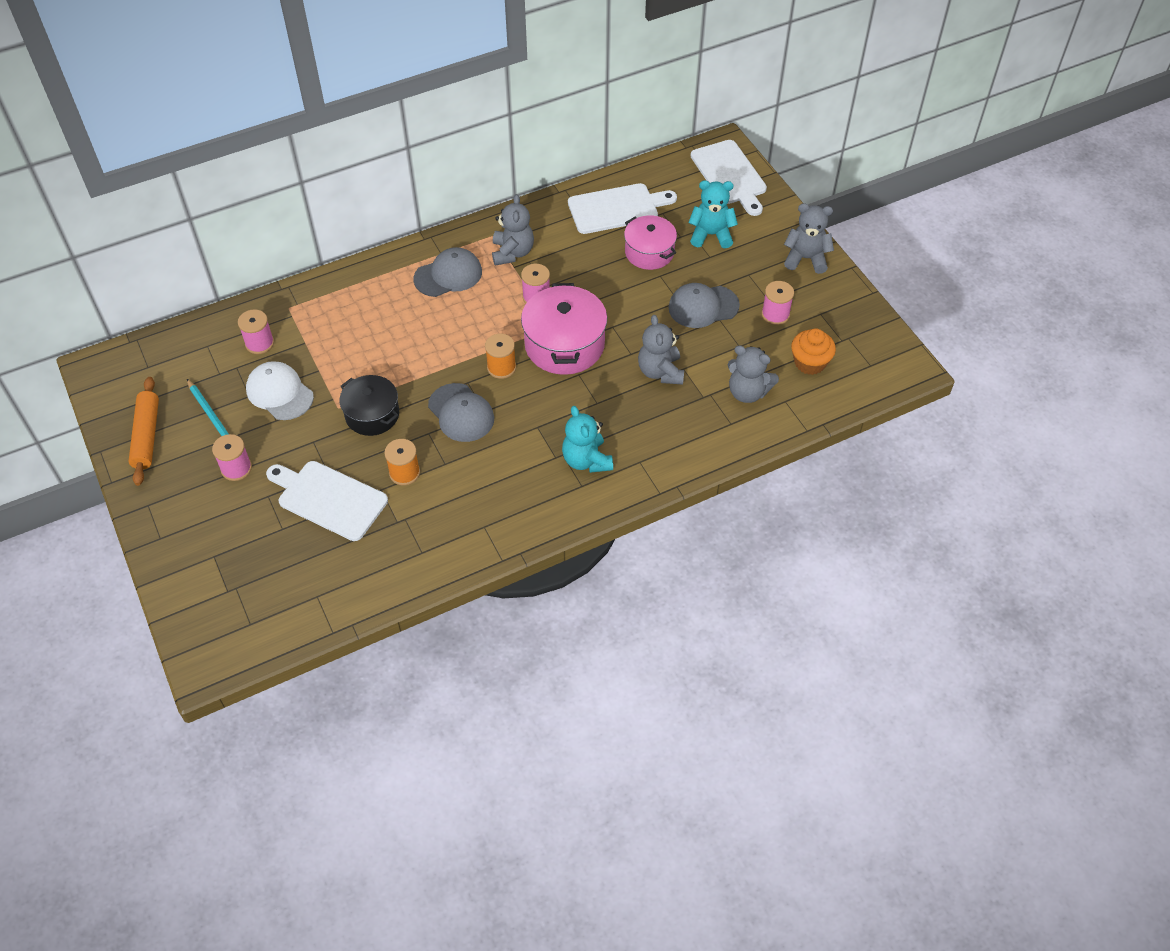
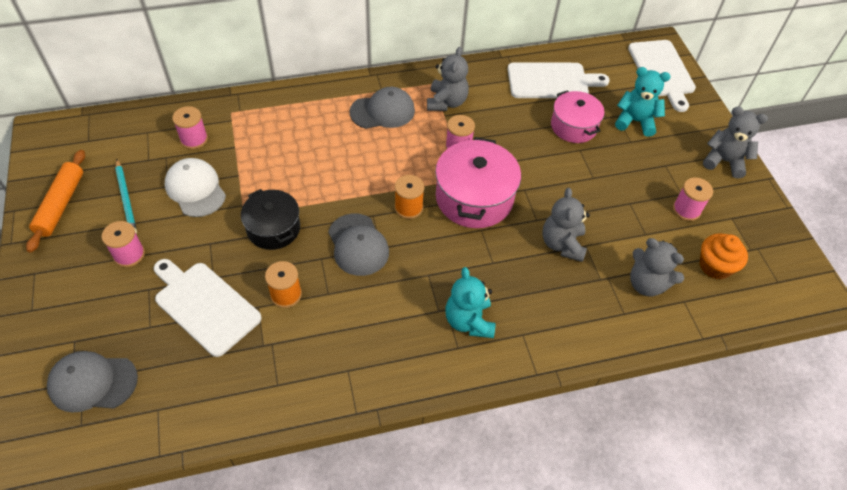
camera: 10 degrees right, 0 degrees up
grey cap [669,283,740,328] -> grey cap moved to [47,351,138,413]

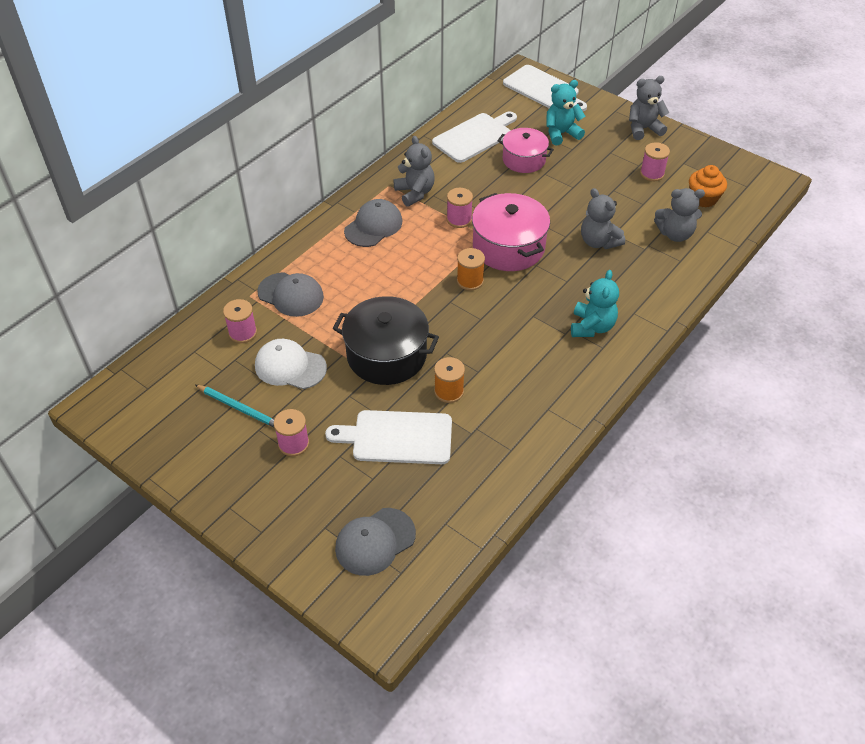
camera: 35 degrees left, 5 degrees down
orange rolling pin [26,150,85,253] -> none
black pot [241,189,300,250] -> black pot [333,296,439,385], size x1.53
grey cap [328,213,389,276] -> grey cap moved to [257,272,324,317]
turquoise teddy bear [445,267,496,338] -> turquoise teddy bear turned 120 degrees counterclockwise [571,270,619,337]

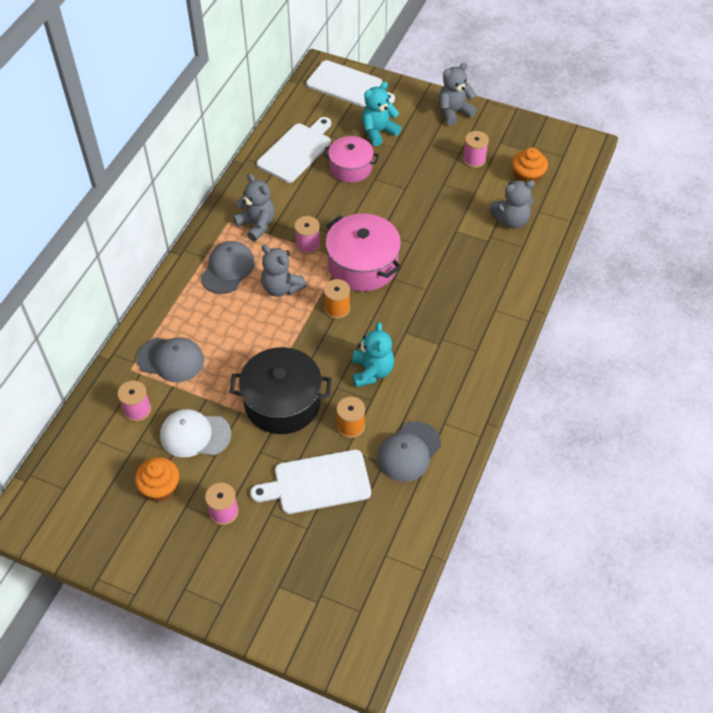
camera: 15 degrees left, 5 degrees up
turquoise pencil [195,385,274,428] -> orange cupcake [135,457,179,502]
grey cap [335,508,416,576] -> grey cap moved to [377,421,441,482]
turquoise teddy bear [571,270,619,337] -> turquoise teddy bear moved to [352,322,394,387]
grey teddy bear [581,188,625,249] -> grey teddy bear moved to [261,245,307,297]

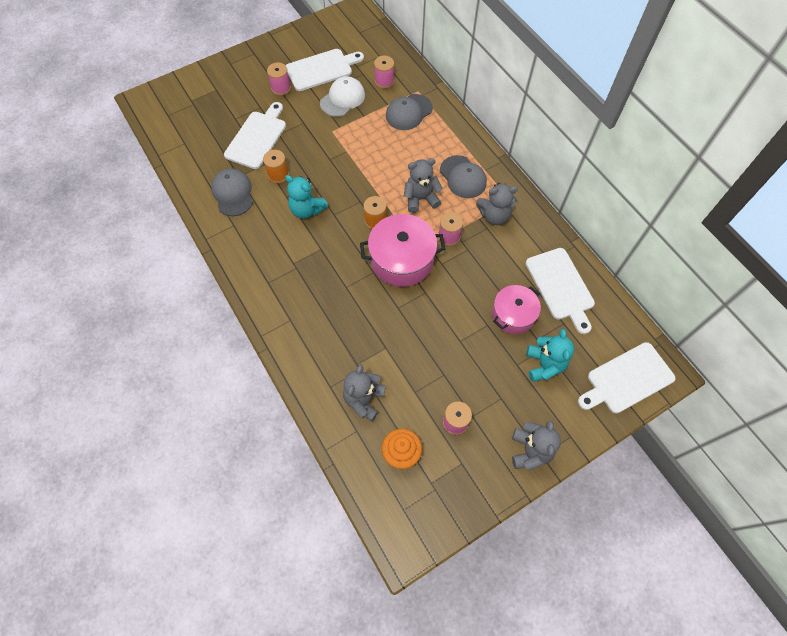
camera: 125 degrees right, 10 degrees up
orange cupcake [135,457,179,502] -> white cutting board [286,49,364,91]
black pot [230,347,331,434] -> none

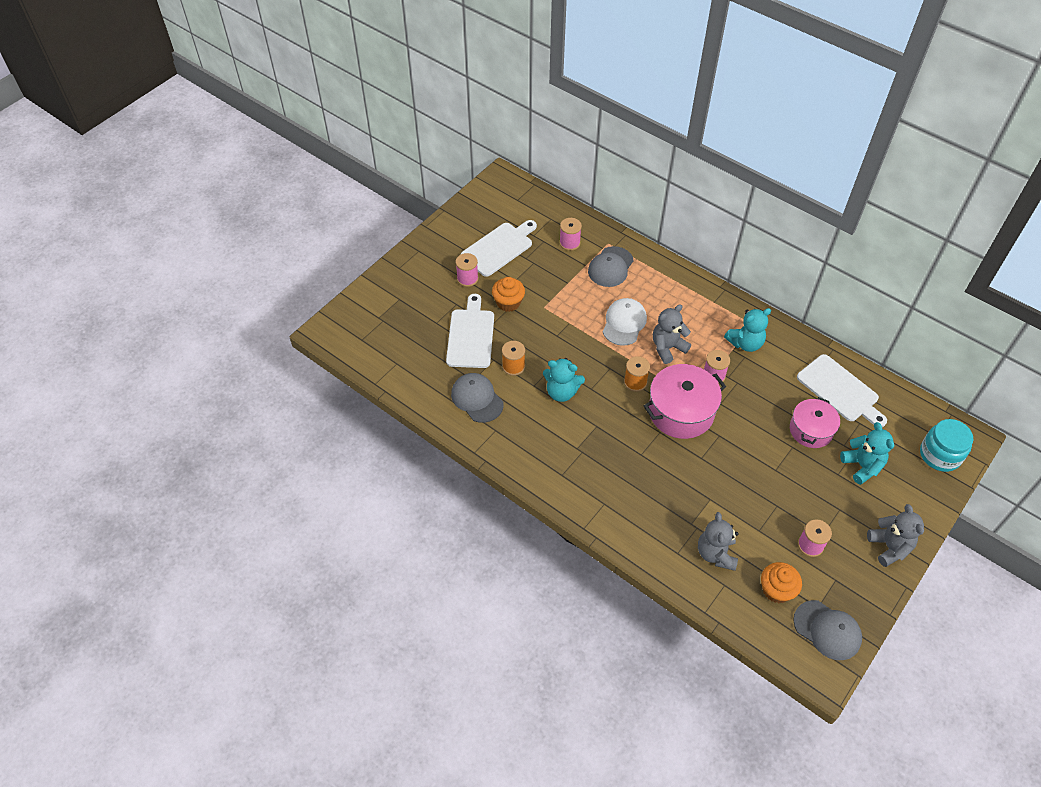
camera: 20 degrees left, 10 degrees down
white cap [320,76,365,117] -> white cap moved to [603,298,647,346]
grey cap [440,155,487,198] -> grey cap moved to [793,600,862,660]
grey teddy bear [476,183,518,225] -> turquoise teddy bear [724,308,771,352]
white cutting board [578,342,675,413] -> turquoise jar [920,419,973,472]
none -> orange cupcake [492,277,525,312]

